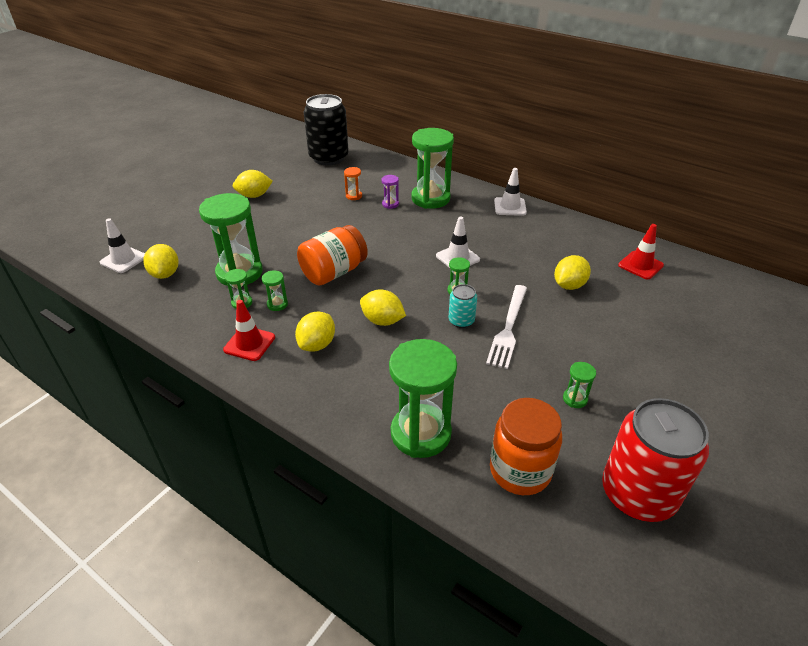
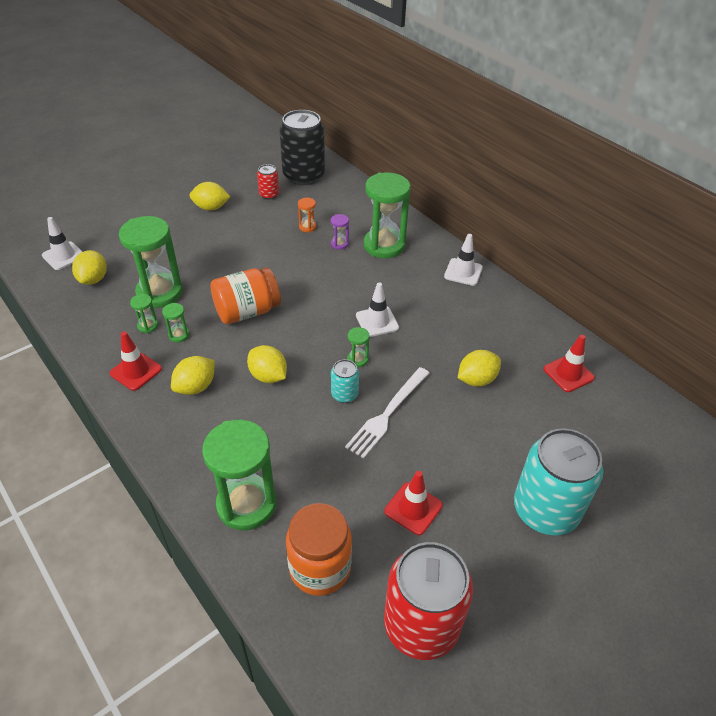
camera: 15 degrees right, 5 degrees up
green hourglass [563,362,596,408] -> red traffic cone [384,471,443,535]
none -> red can [257,164,279,200]
none -> turquoise can [514,428,603,535]

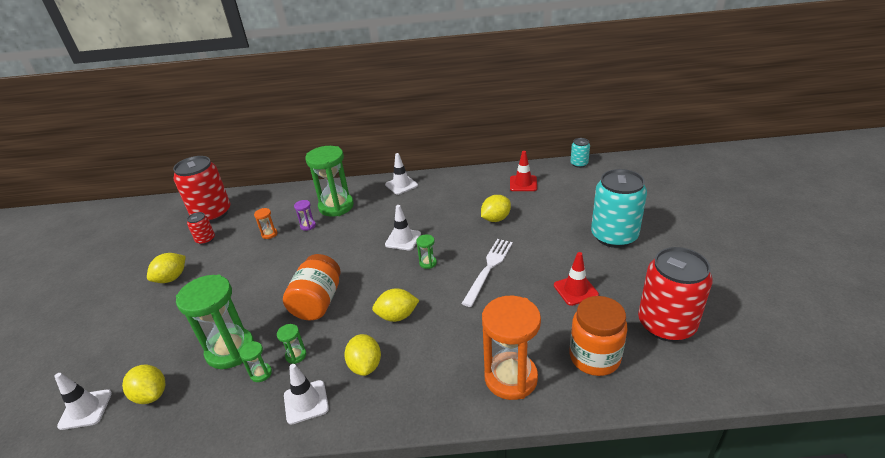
camera: 50 degrees left, 10 degrees down
red traffic cone [110,332,162,391] -> white traffic cone [284,364,329,425]
green hourglass [202,420,276,530] -> orange hourglass [482,296,541,400]
black can [279,110,325,186] -> red can [173,156,231,223]
turquoise can [331,359,359,403] -> turquoise can moved to [570,138,590,168]
white fork [345,367,429,459] -> white fork turned 135 degrees counterclockwise [461,239,513,307]
yellow lemon [458,350,501,387] -> yellow lemon turned 45 degrees clockwise [481,195,511,222]

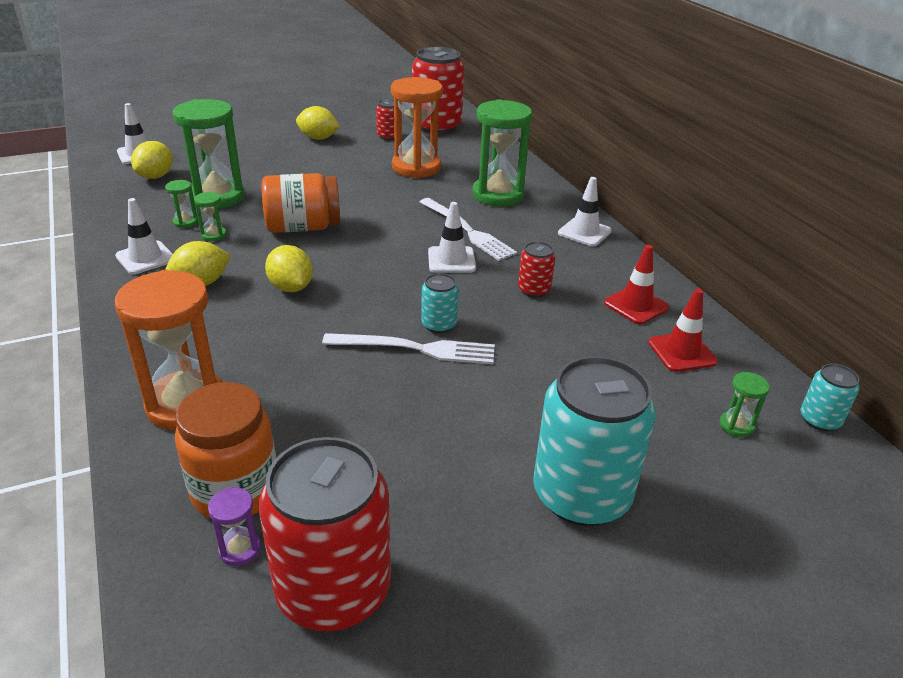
camera: 65 degrees right, 0 degrees up
orange hourglass [254,208,278,239] -> orange hourglass [391,77,443,178], size x2.35
purple hourglass [294,200,316,231] -> purple hourglass moved to [208,487,261,566]
green hourglass [416,234,437,269] -> green hourglass moved to [719,372,770,437]
yellow lemon [481,195,511,222] -> none
red traffic cone [554,252,599,306] -> red traffic cone moved to [604,245,669,324]
none -> white fork [420,198,517,261]
none -> turquoise can [421,273,459,333]
none -> red can [518,241,555,298]

